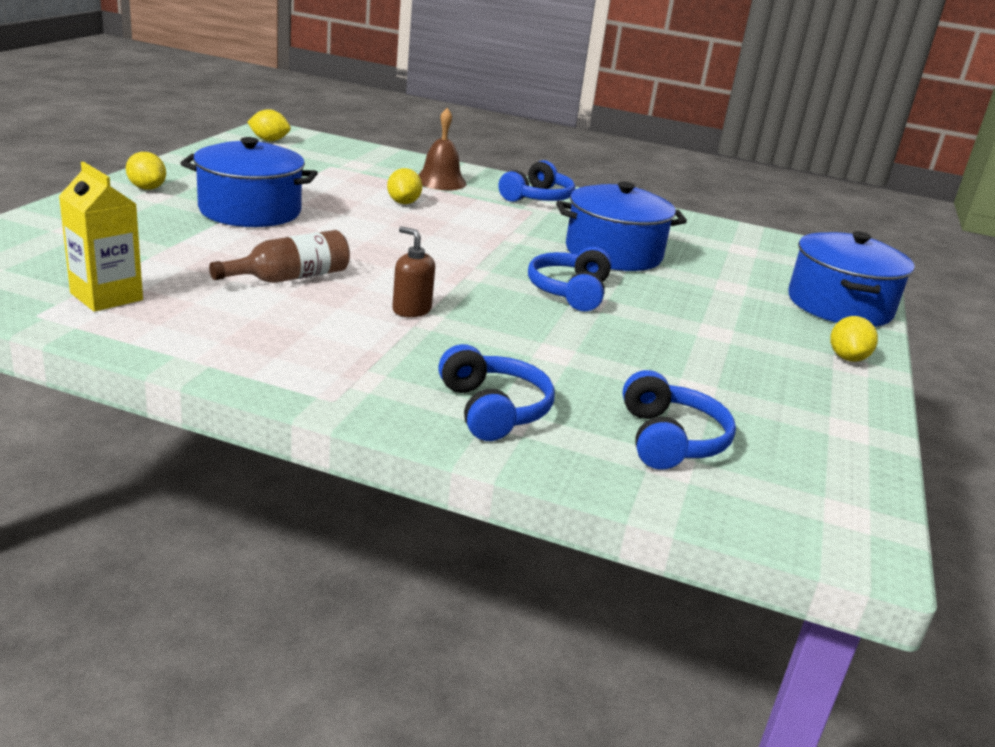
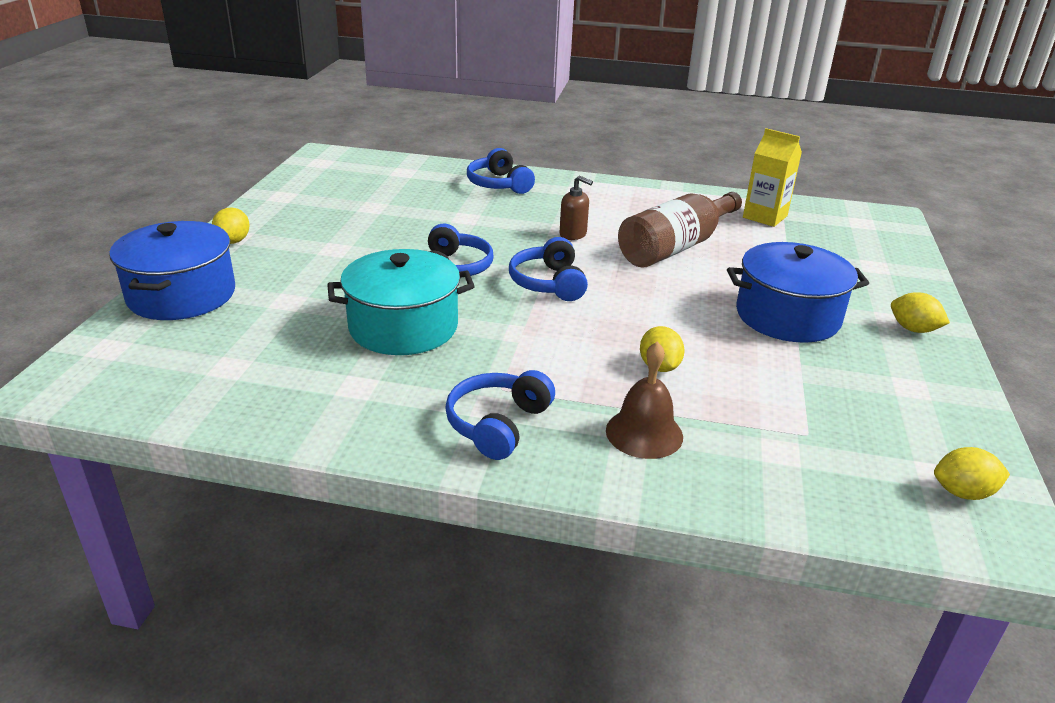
camera: 175 degrees right, 5 degrees up
brown bottle [209,230,350,283] -> brown bottle [618,192,742,268], size x1.51
blue pot [556,182,687,271] -> turquoise pot [327,249,475,355]
blue headphones [623,370,736,470] -> blue headphones moved to [509,237,588,301]

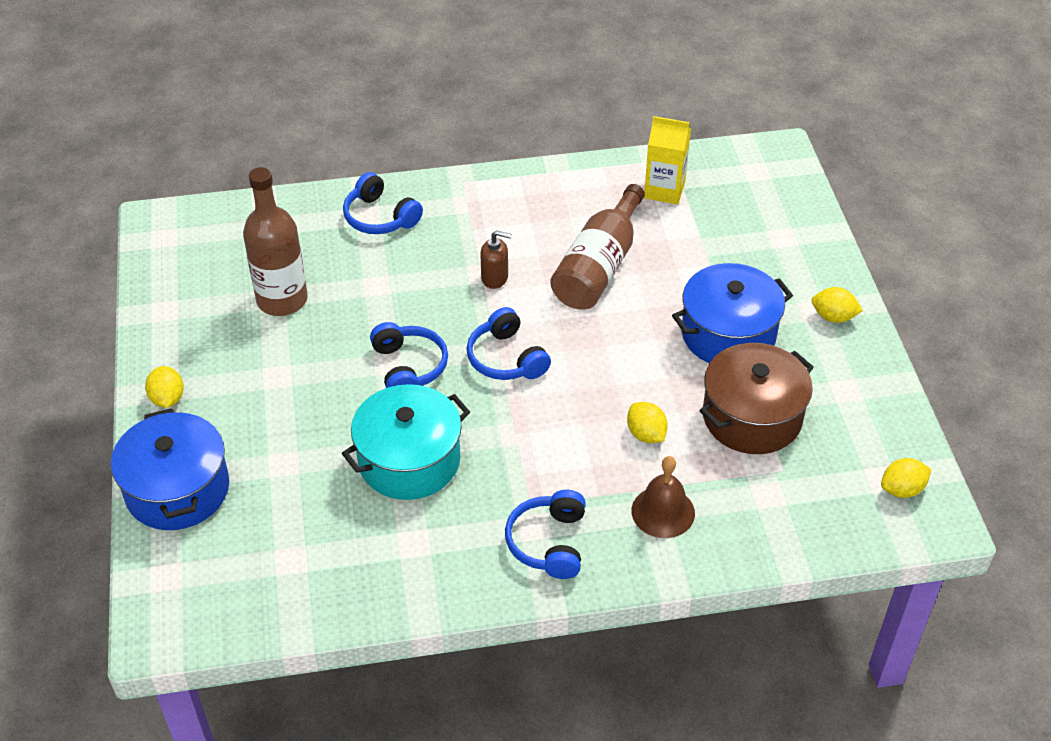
camera: 20 degrees left, 15 degrees up
none -> brown bottle [243,167,308,316]
none -> brown pot [699,343,814,454]

